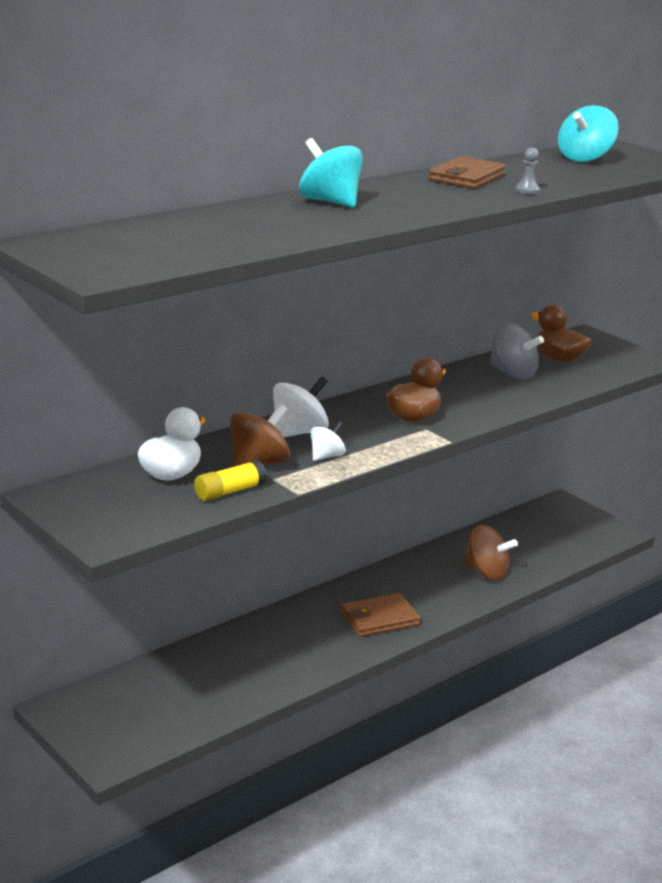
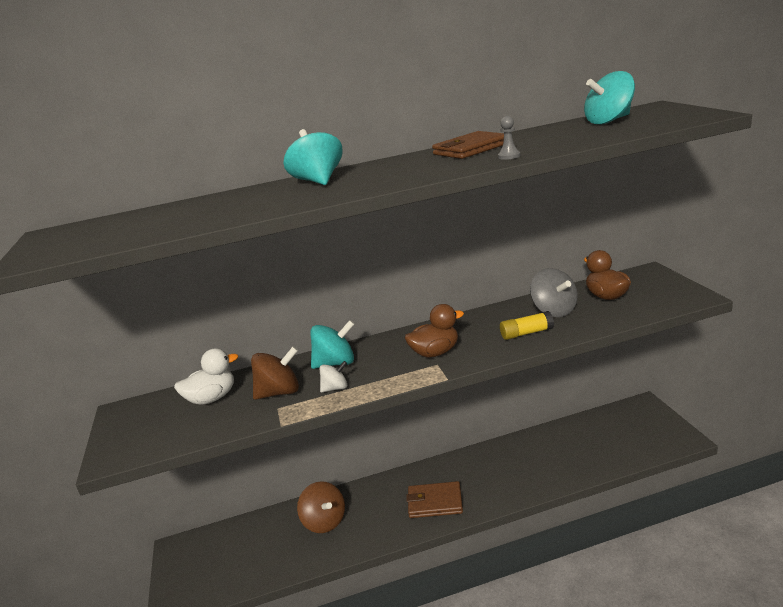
camera: 30 degrees right, 0 degrees up
yellow glue stick [194,460,267,501] -> yellow glue stick moved to [500,311,554,340]
white spinning top [273,376,329,437] -> turquoise spinning top [310,320,355,369]
brown spinning top [462,525,518,581] -> brown spinning top moved to [297,481,345,533]

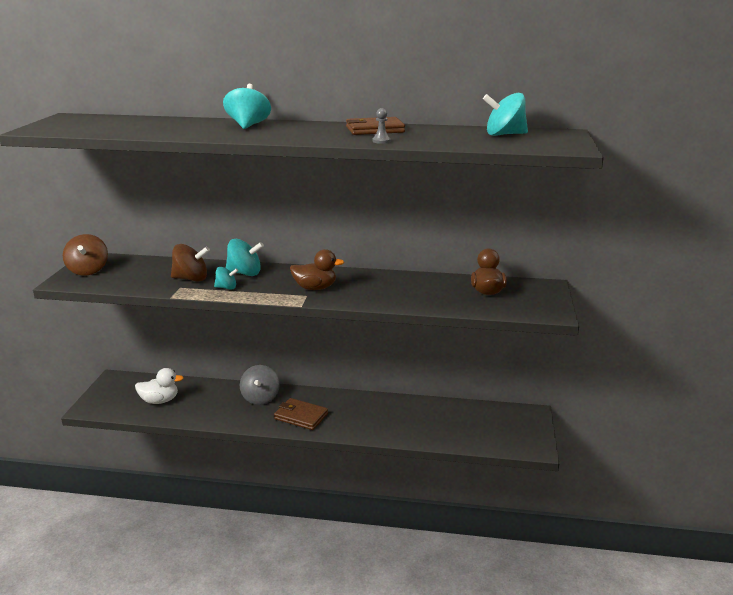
camera: 20 degrees right, 0 degrees up
white duck [174,348,238,405] -> white duck moved to [135,368,184,404]
brown spinning top [297,481,345,533] -> brown spinning top moved to [63,234,108,276]
white spinning top [320,361,347,393] -> turquoise spinning top [214,267,238,290]
yellow glue stick [500,311,554,340] -> none
grey spinning top [530,268,578,317] -> grey spinning top moved to [240,365,280,405]

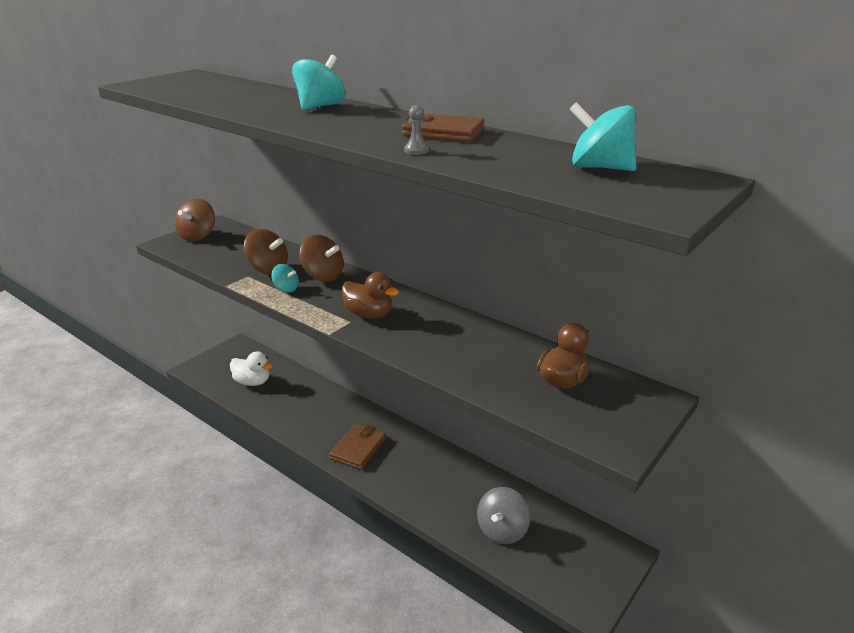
camera: 30 degrees right, 5 degrees up
turquoise spinning top [226,239,264,276] -> brown spinning top [299,235,344,282]
grey spinning top [240,365,280,405] -> grey spinning top moved to [477,487,531,544]
brown wallet [274,398,328,430] -> brown wallet turned 60 degrees clockwise [329,424,386,470]

